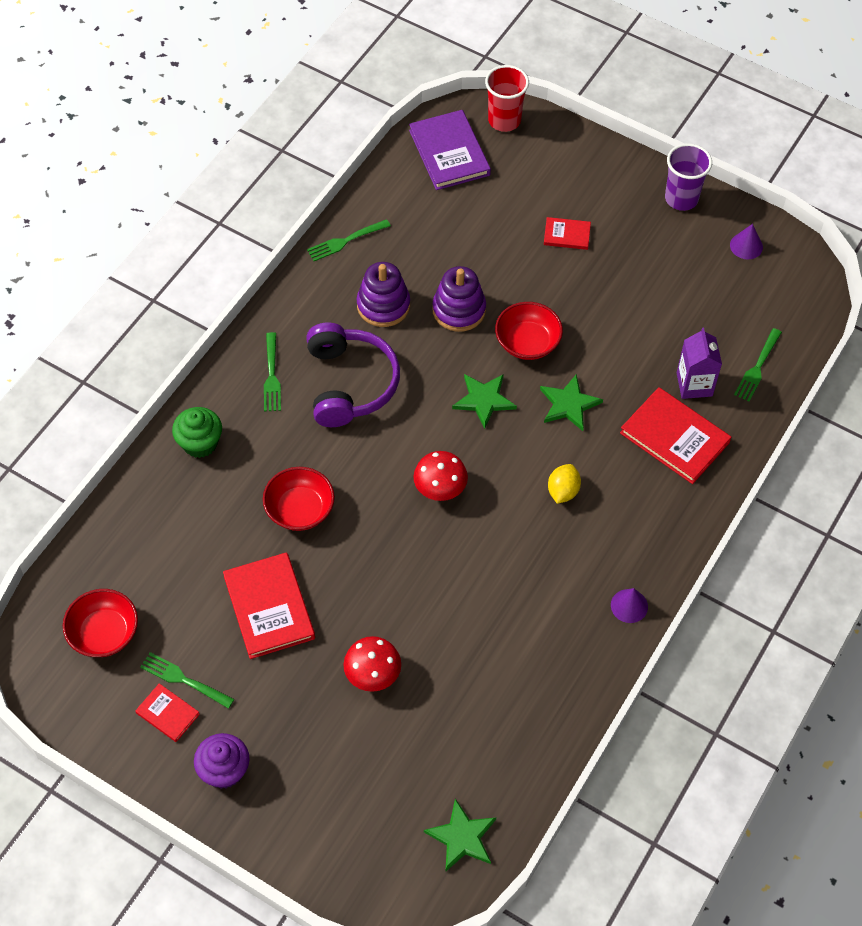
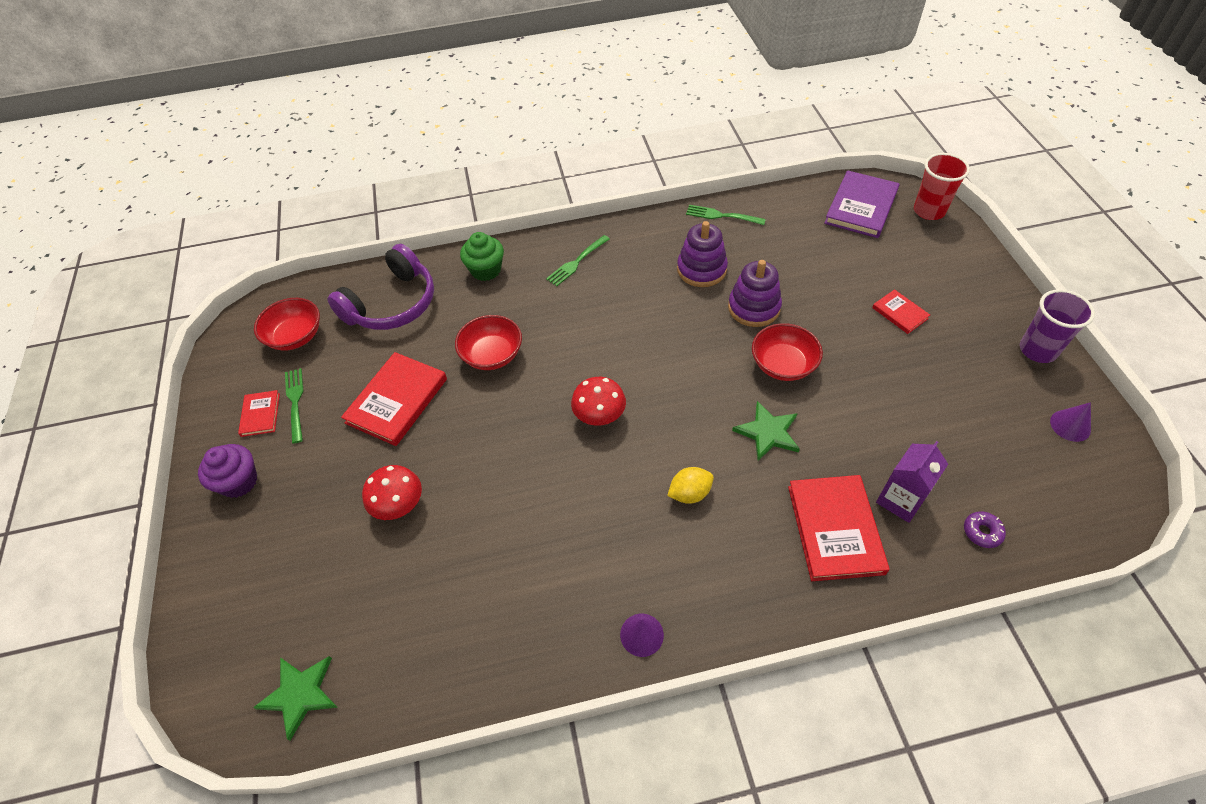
camera: 50 degrees right, 5 degrees down
purple headphones [306,323,400,427] -> purple headphones moved to [327,244,434,330]
green star [452,374,517,429] -> none
green fork [734,328,782,402] -> purple donut [964,511,1006,548]

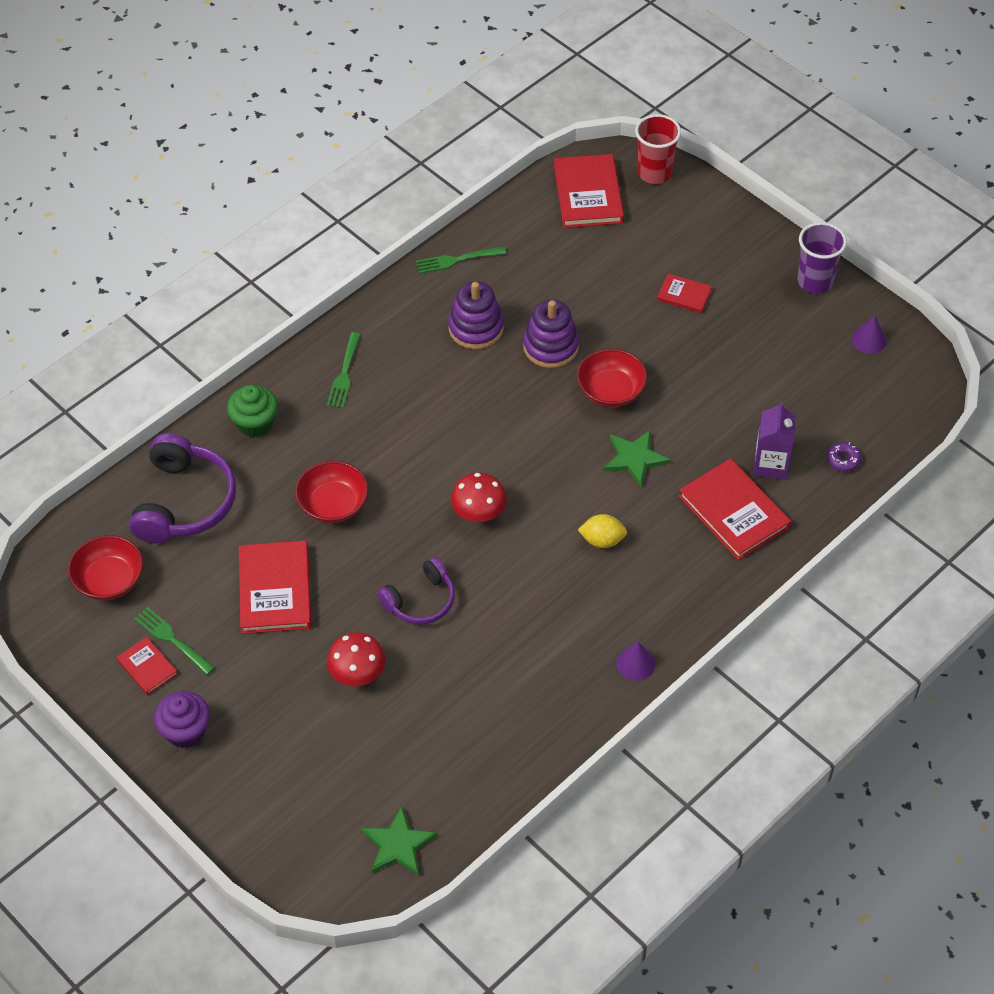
camera: 35 degrees left, 0 degrees up
yellow lemon [667,467,714,504] -> yellow lemon turned 60 degrees clockwise [578,514,627,548]
purple book [824,170,899,238] -> red book [554,154,624,228]
none -> purple headphones [377,557,455,624]

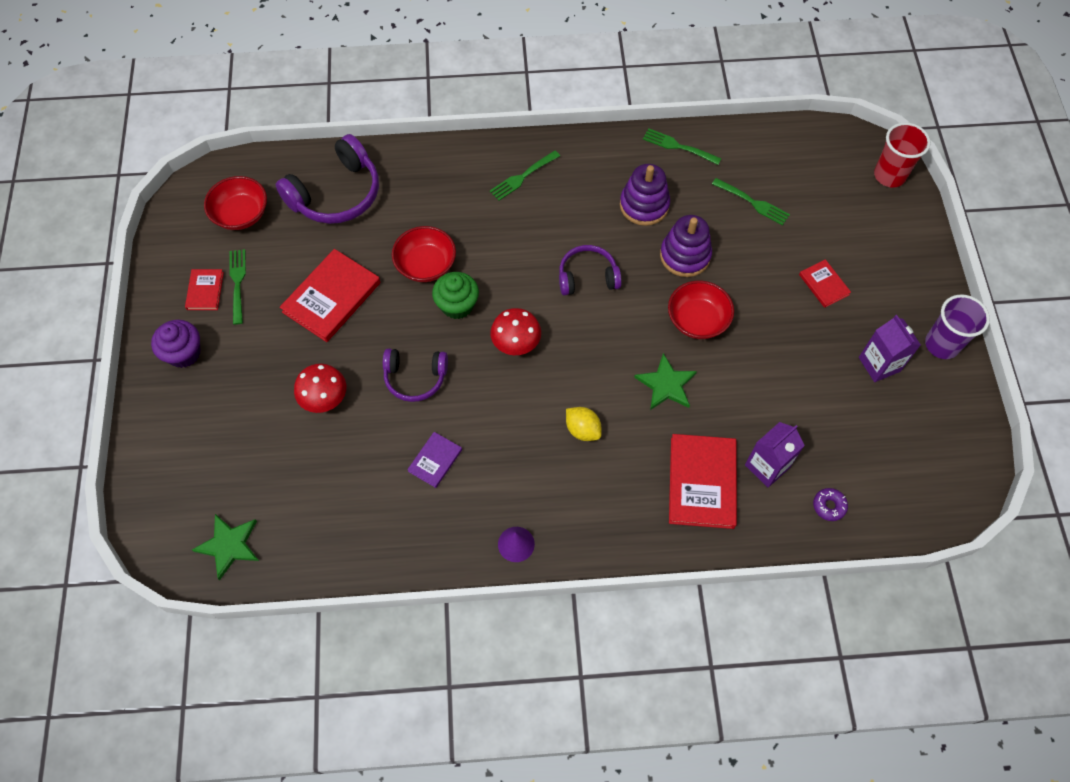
camera: 40 degrees right, 10 degrees up
green cupcake [227,385,278,437] -> green cupcake moved to [432,272,479,319]
red book [554,154,624,228] -> none
purple cone [851,315,887,354] -> none
none -> purple book [407,432,462,488]
none -> purple headphones [559,245,622,296]
none -> green fork [712,178,790,226]
none -> purple carton [859,315,921,382]

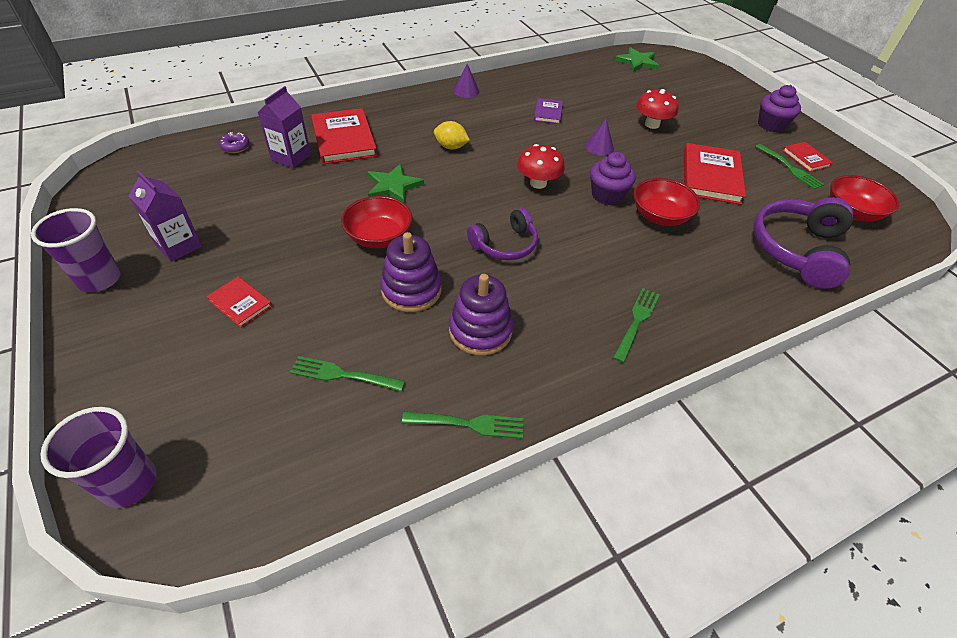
camera: 155 degrees right, 15 degrees down
purple headphones [383,349,448,402] -> purple cone [585,119,614,156]
green cupcake [432,272,479,319] -> purple cupcake [590,152,636,205]
red cup [874,122,931,188] -> purple cup [40,407,156,508]

